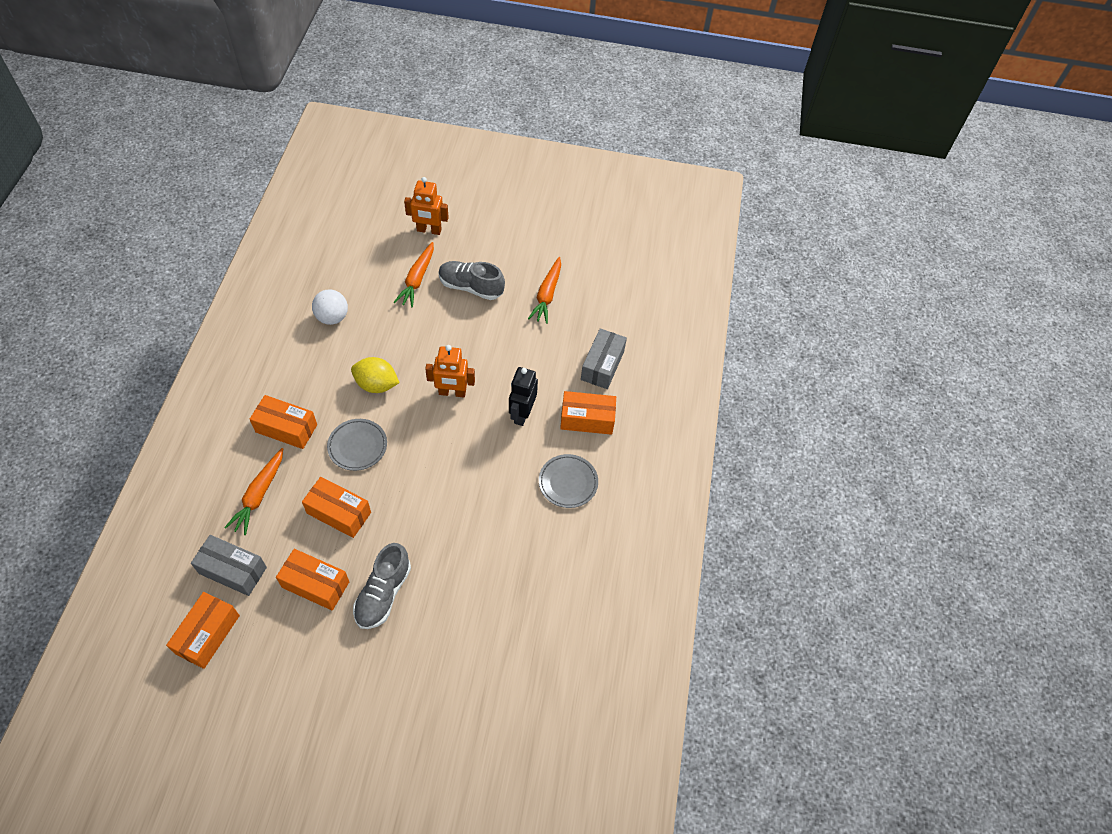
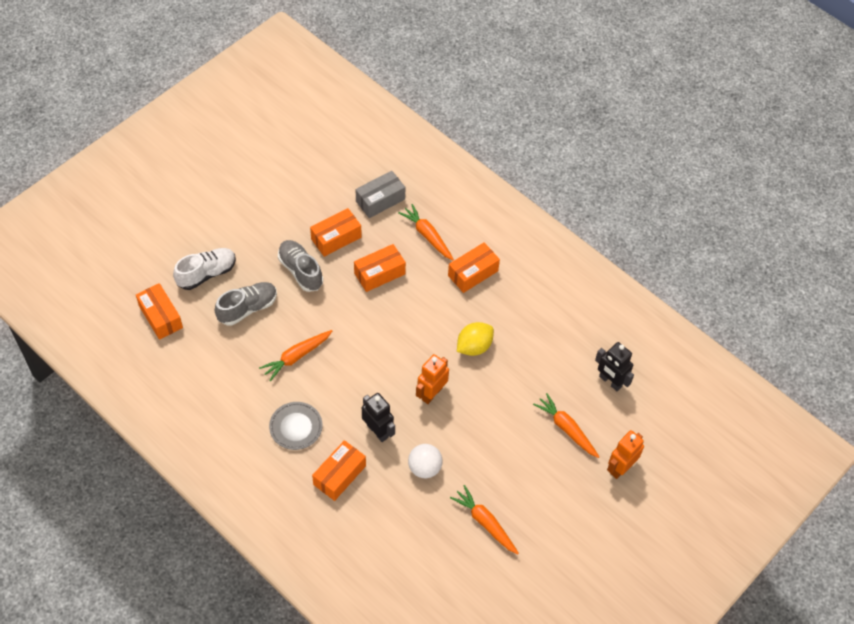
camera: 125 degrees right, 0 degrees up
orange box [166,592,240,669] -> orange box moved to [136,283,183,340]
white ball [312,289,348,325] -> white ball moved to [408,444,443,478]
grey plate [327,419,387,471] -> none
grey shoe [439,261,505,300] -> grey shoe moved to [215,282,277,325]
grey box [581,328,627,389] -> none
none -> white shoe [173,248,236,290]
none -> orange carrot [259,330,332,381]
none -> black robot [595,342,634,391]

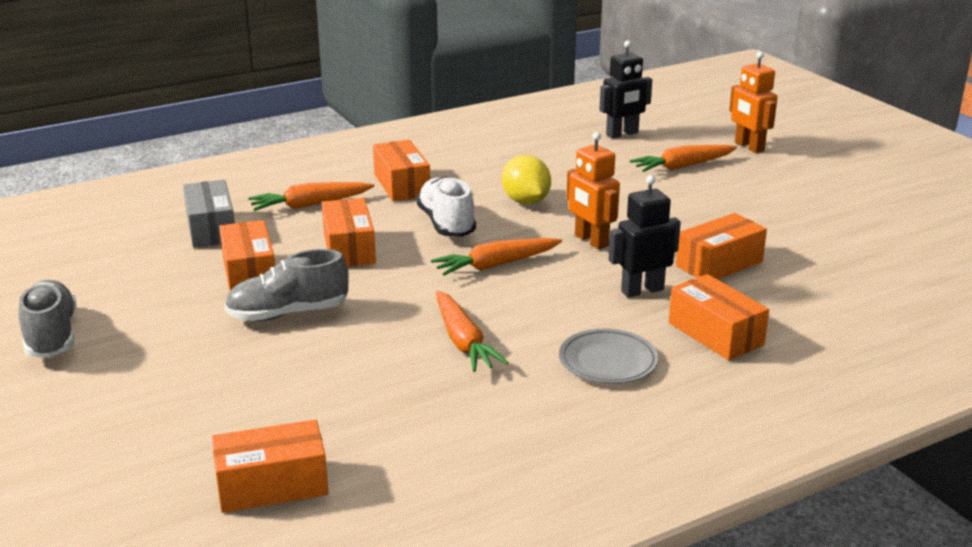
camera: 70 degrees left, 30 degrees down
white shoe [173,248,236,290] -> white shoe moved to [416,177,476,237]
grey shoe [215,282,277,325] -> grey shoe moved to [19,280,76,358]
white ball [408,444,443,478] -> orange box [676,213,767,279]
orange carrot [450,485,519,554] -> orange carrot moved to [431,238,562,276]

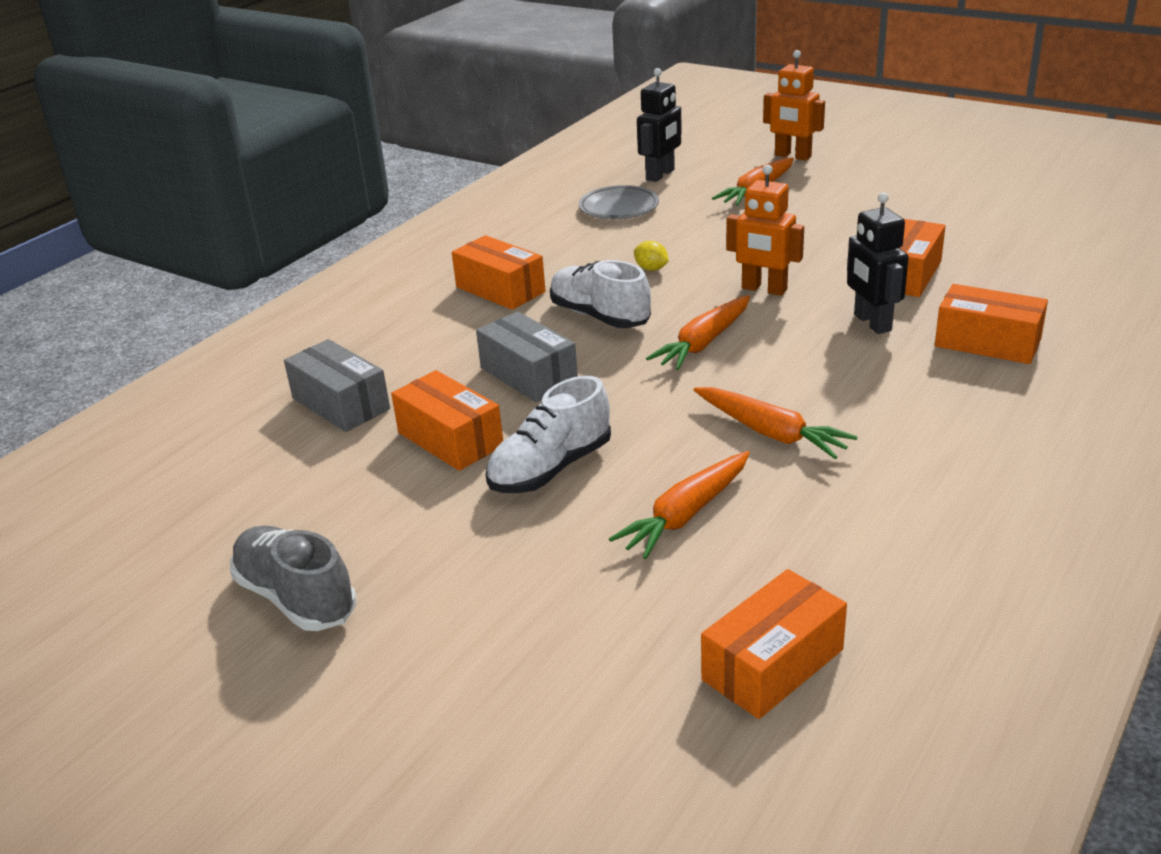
camera: 25 degrees left, 5 degrees up
grey shoe [224,249,349,321] -> white shoe [486,376,611,493]
orange carrot [248,182,374,211] -> orange carrot moved to [609,451,750,559]
orange box [322,198,376,267] -> grey box [476,311,578,403]
yellow lemon [502,155,551,204] -> yellow lemon [634,241,669,271], size x0.54
grey plate [559,329,658,384] -> grey plate moved to [579,185,659,219]
black robot [609,175,681,298] -> black robot turned 60 degrees counterclockwise [847,192,909,334]

